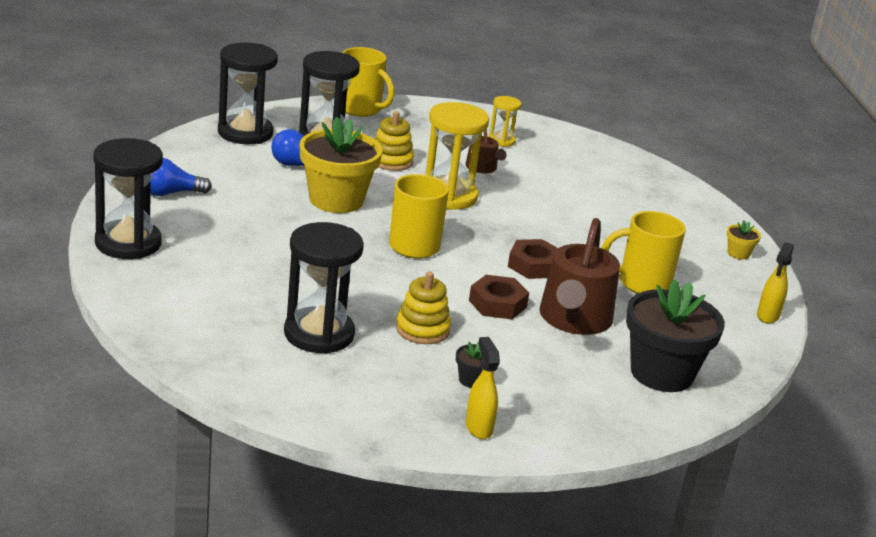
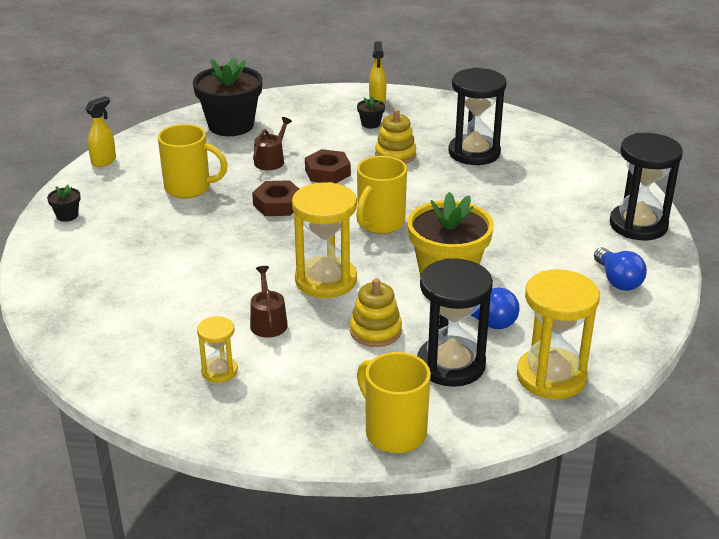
camera: 165 degrees left, 5 degrees up
blue light bulb [150,158,212,196] -> blue light bulb turned 75 degrees clockwise [594,248,647,291]
black hourglass [218,43,278,144] -> yellow hourglass [517,269,600,399]
brown watering can [539,218,620,335] -> brown watering can [253,117,292,170], size x0.51
yellow flower pot [727,221,761,260] -> black flower pot [47,185,81,222]

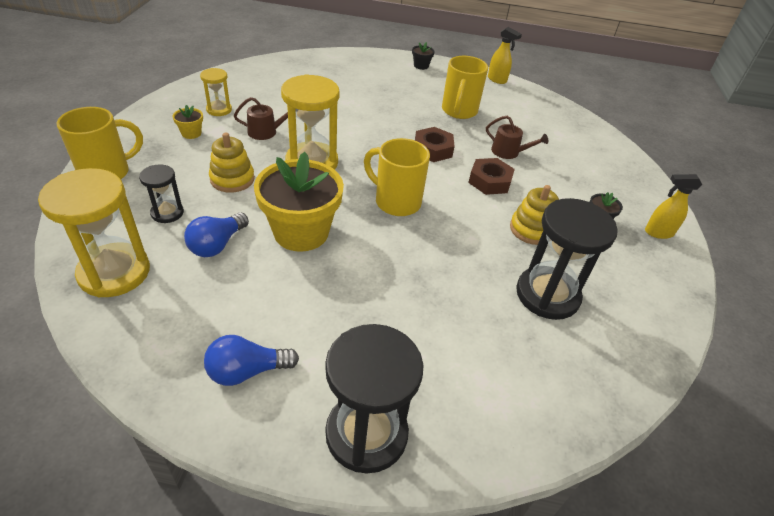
camera: 90 degrees right, 10 degrees up
black flower pot [193,57,262,136] -> none
black hourglass [417,258,493,387] -> black hourglass [139,164,184,223], size x0.52
none -> yellow flower pot [172,105,203,139]

